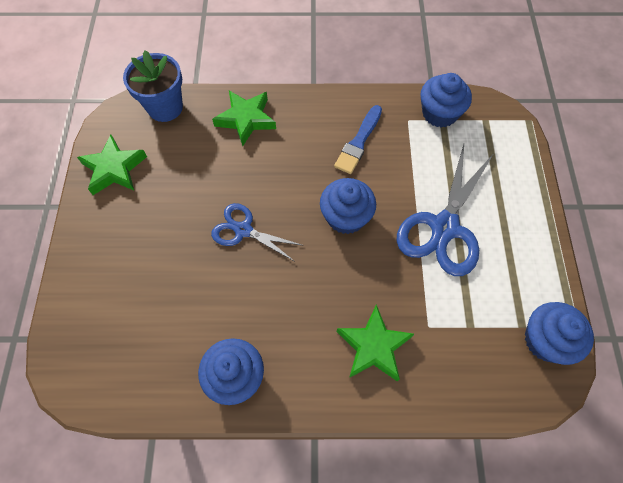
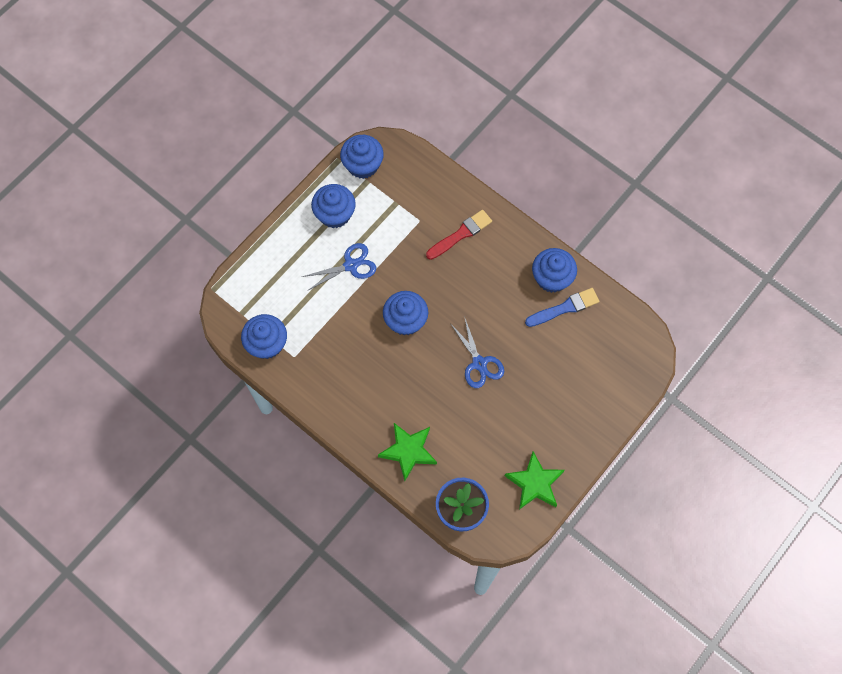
camera: 140 degrees left, 5 degrees up
blue brush [334,105,382,174] -> blue brush moved to [525,288,600,327]
green star [337,305,414,382] -> red brush [426,210,492,260]
blue scissors [396,145,494,276] -> blue scissors [302,243,376,291], size x0.59
none -> blue cupcake [311,184,356,228]

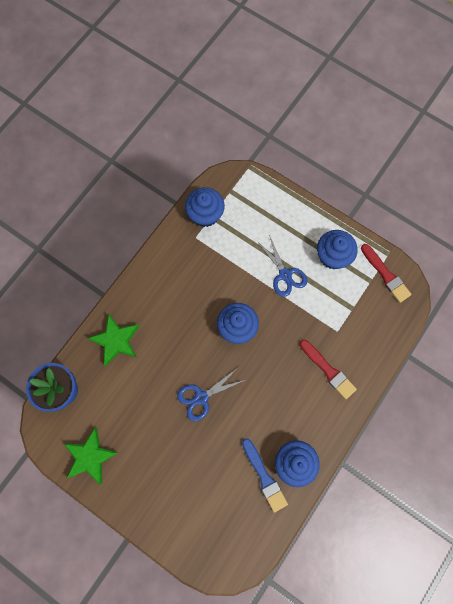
camera: 85 degrees right, 5 degrees up
blue cupcake [340,135,384,179] -> red brush [361,244,412,303]

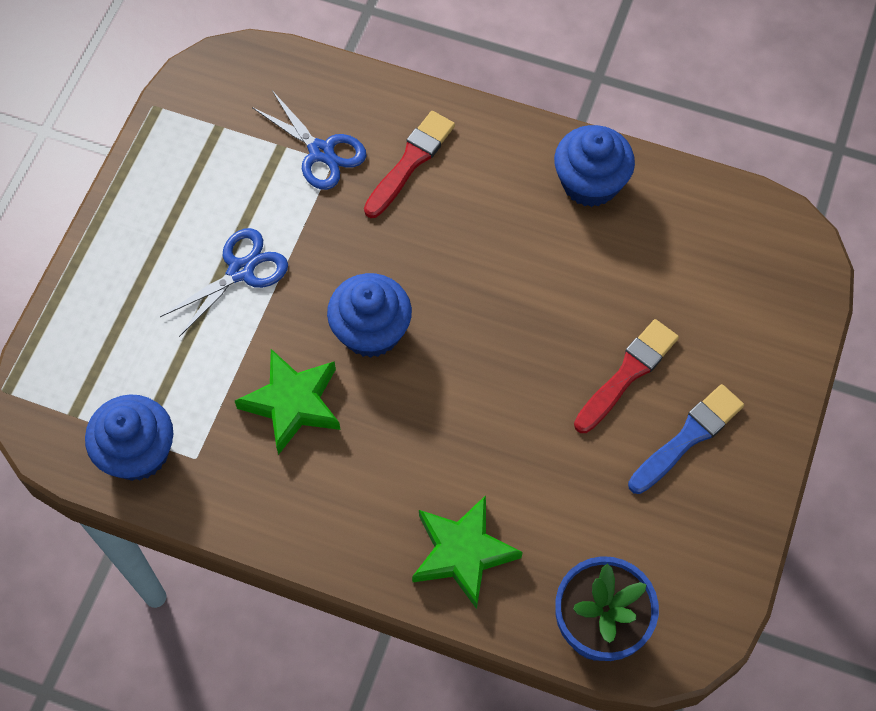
camera: 105 degrees left, 10 degrees down
green star [63,428,119,484] -> green star moved to [235,349,340,455]
blue scissors [177,368,245,421] -> blue scissors moved to [252,90,366,190]
blue brush [242,438,288,513] -> blue brush moved to [628,384,744,494]
blue cupcake [317,230,358,269] -> none
red brush [361,244,412,303] -> red brush moved to [574,319,679,433]

